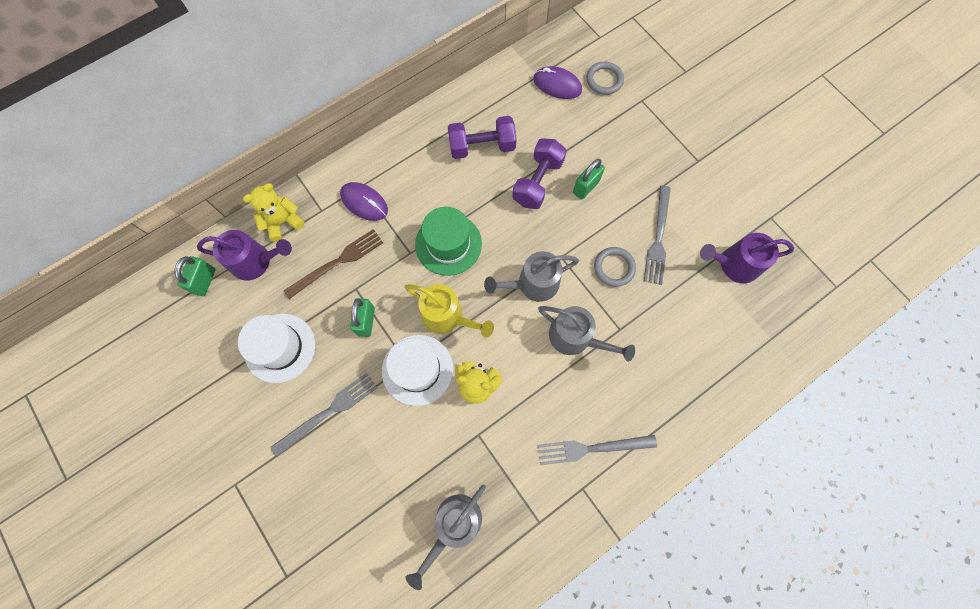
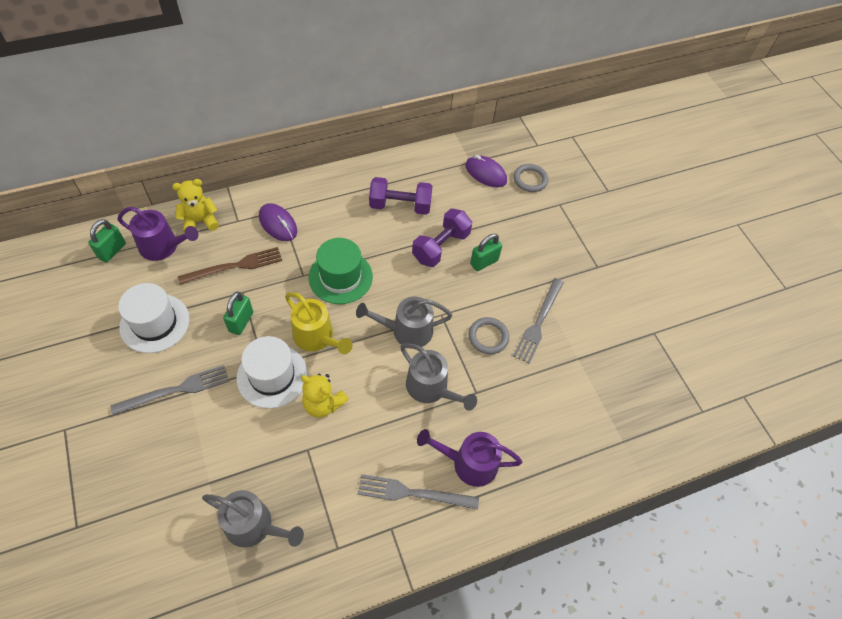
camera: 10 degrees right, 15 degrees down
grey watering can [406,485,486,590] -> grey watering can turned 120 degrees counterclockwise [202,490,304,548]
purple watering can [700,233,794,283] -> purple watering can moved to [417,429,523,487]

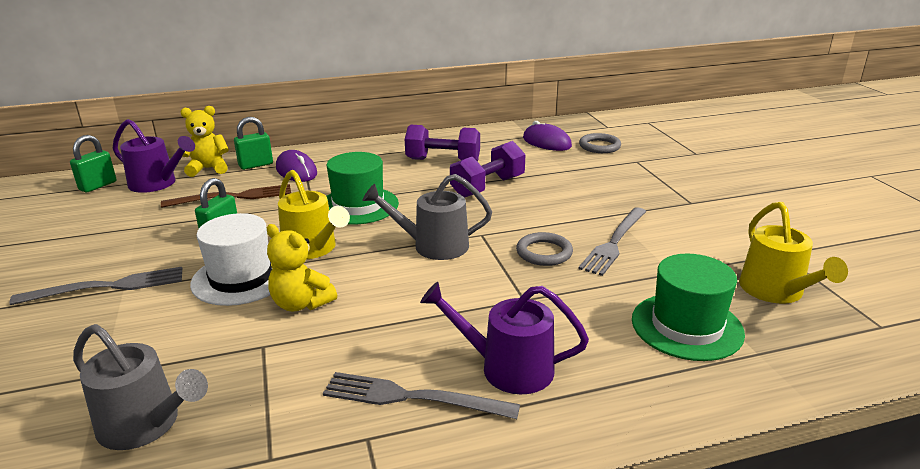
camera: 10 degrees right, 30 degrees down
white hat [118,283,190,353] -> none
grey watering can [400,343,477,411] -> none
green padlock [470,234,502,271] -> green padlock moved to [234,117,273,170]
none -> green hat [632,254,745,361]
none -> yellow watering can [739,202,848,304]

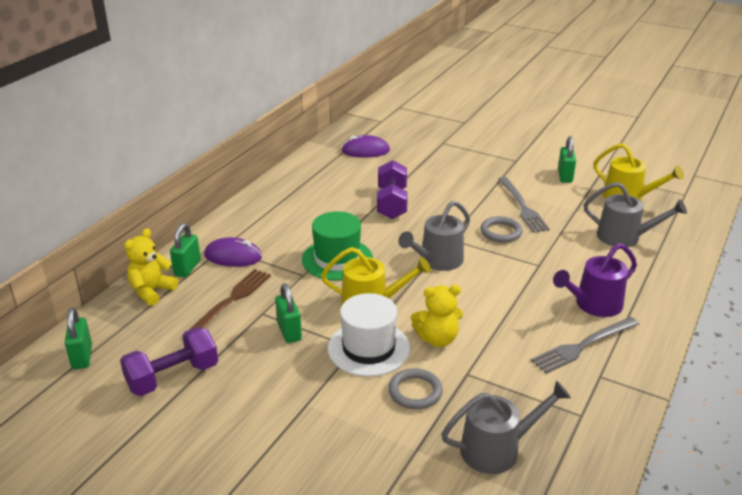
camera: 45 degrees left, 5 degrees up
grey fork [9,267,182,305] -> none
purple watering can [113,119,195,193] -> none
purple dumbbell [405,125,480,161] -> purple dumbbell moved to [120,327,218,396]
grey ring [579,133,621,153] -> grey ring moved to [388,368,443,409]
green hat [632,254,745,361] -> grey watering can [584,182,687,247]
none -> green padlock [558,136,576,183]

